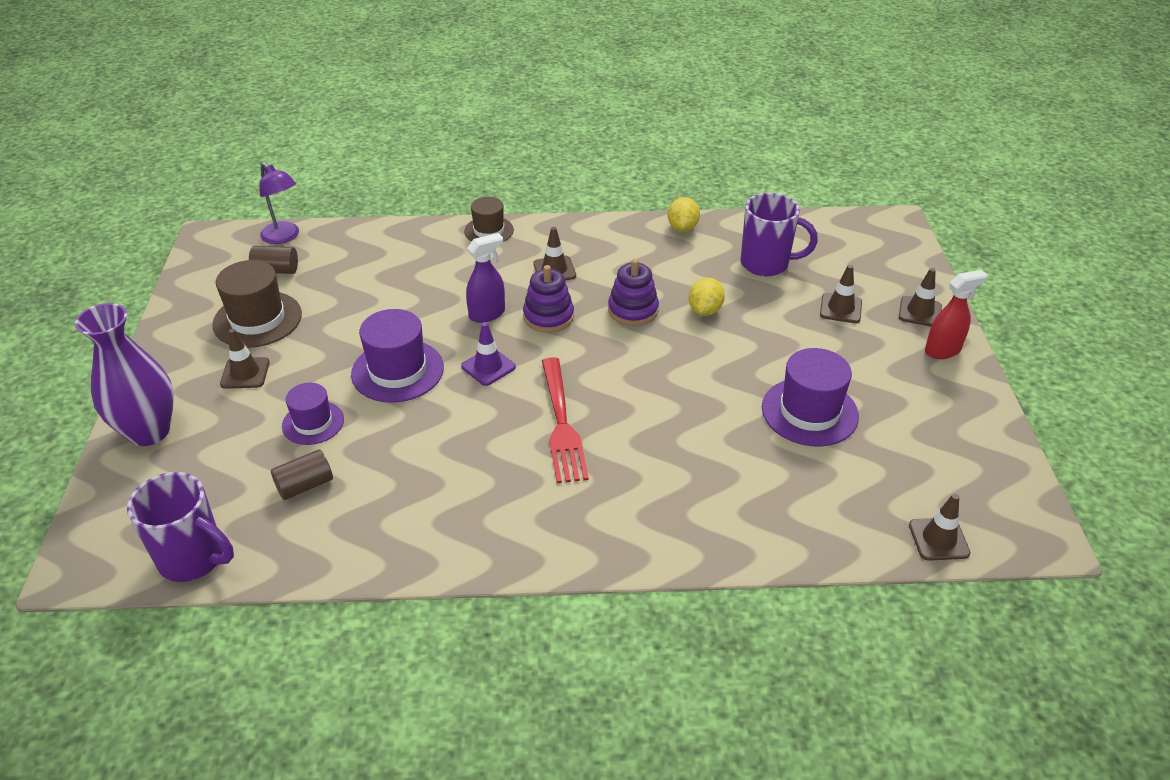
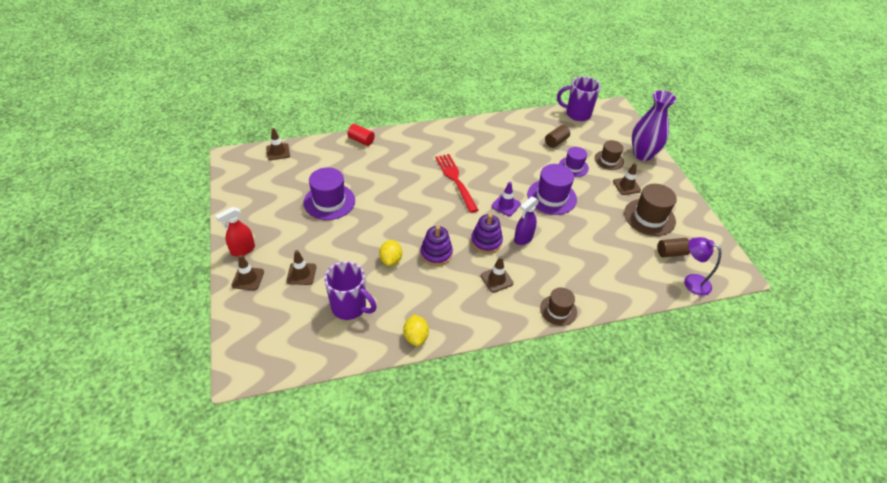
camera: 165 degrees right, 5 degrees up
purple mug [741,193,818,277] -> purple mug turned 150 degrees counterclockwise [324,261,377,320]
none -> red cylinder [347,124,375,146]
none -> brown hat [595,140,624,170]

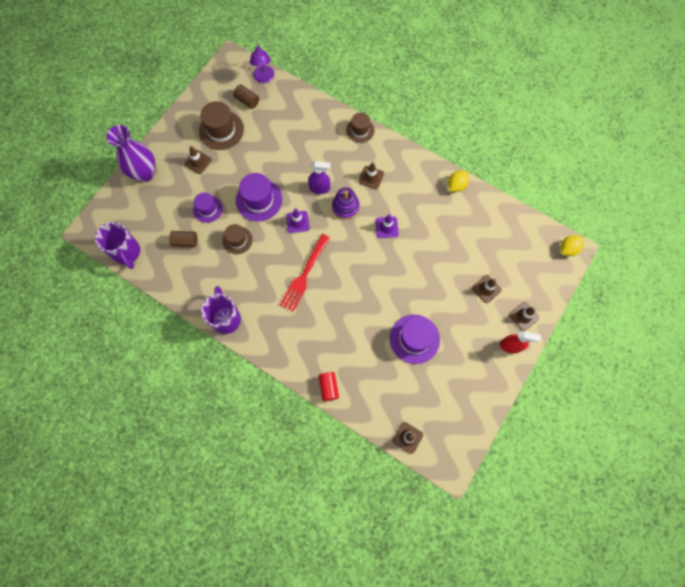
camera: 130 degrees left, 25 degrees up
purple mug [324,261,377,320] -> purple mug moved to [201,286,241,334]
yellow lemon [379,240,402,266] -> yellow lemon moved to [560,235,584,256]
purple stacking toy [420,226,453,266] -> purple traffic cone [375,214,399,238]
brown hat [595,140,624,170] -> brown hat moved to [222,224,253,254]

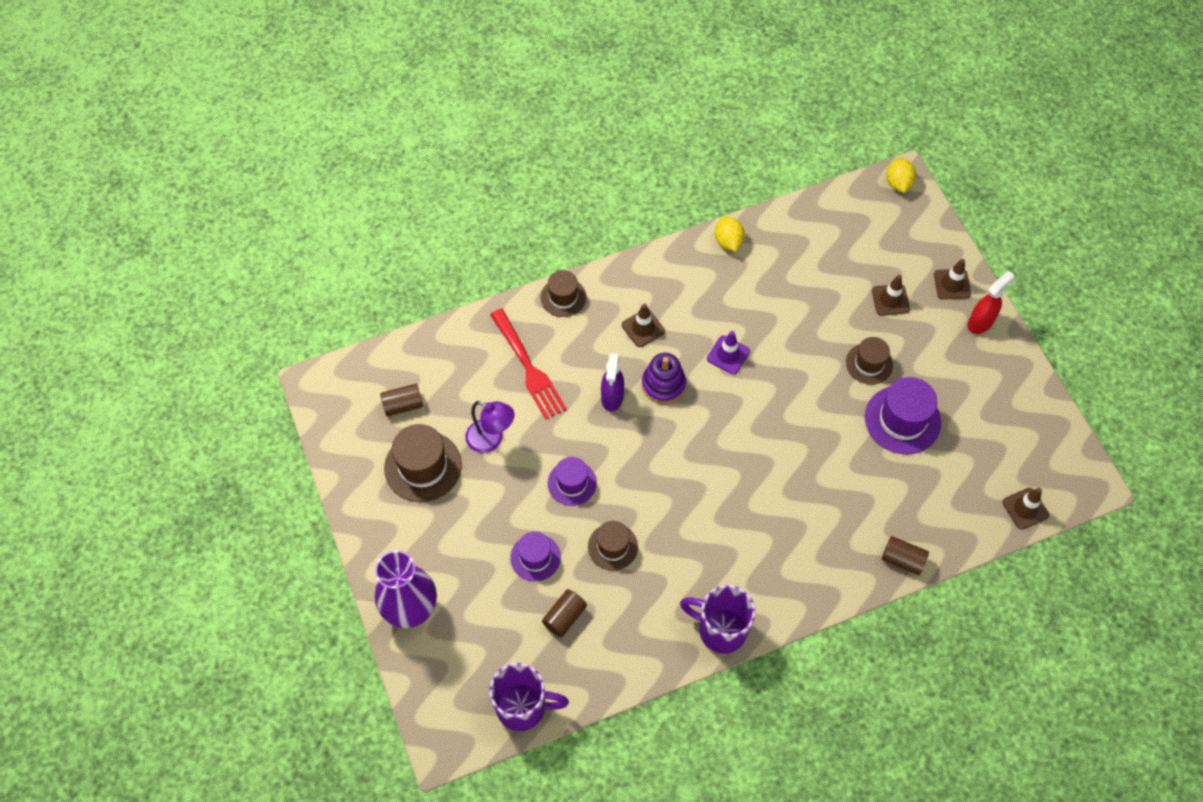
camera: 55 degrees left, 10 degrees down
brown traffic cone [184,146,212,174] -> none
purple hat [236,173,282,222] -> purple hat [548,457,597,506], size x0.63
purple lamp [250,42,274,83] -> purple lamp moved to [465,401,514,453]
red fork [280,234,330,312] -> red fork moved to [490,309,567,419]
purple traffic cone [286,208,310,233] -> none
purple spray bottle [308,161,331,194] -> purple spray bottle turned 150 degrees clockwise [601,353,624,412]
red cylinder [318,372,339,401] -> brown cylinder [882,536,929,575]
none -> brown hat [846,337,893,385]

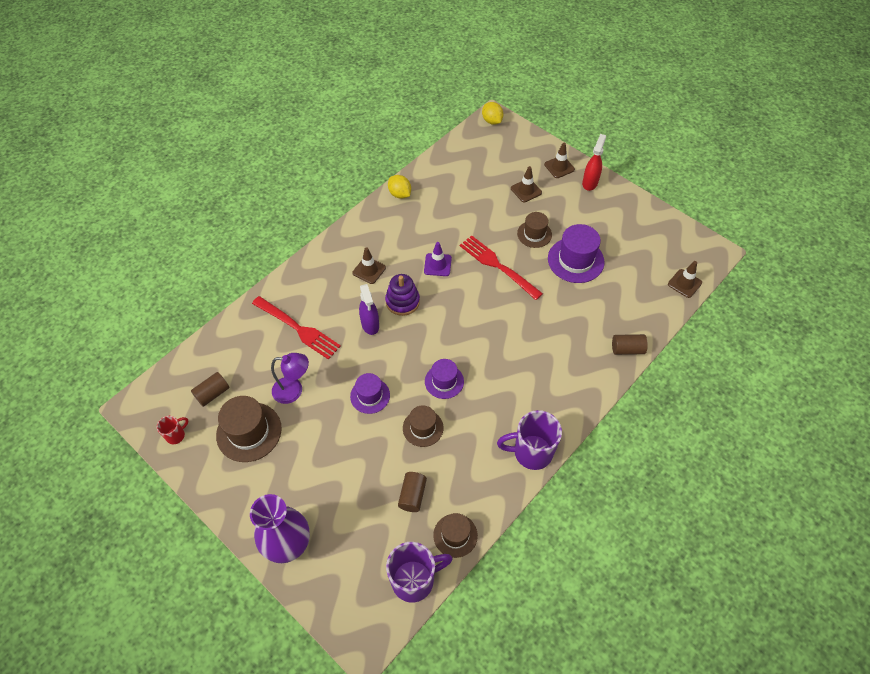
camera: 25 degrees left, 5 degrees down
purple hat [510,531,561,581] -> purple hat moved to [425,359,464,399]
brown hat [541,270,586,317] -> brown hat moved to [433,513,478,558]
none -> red mug [157,416,188,444]
none -> red fork [460,235,543,300]

